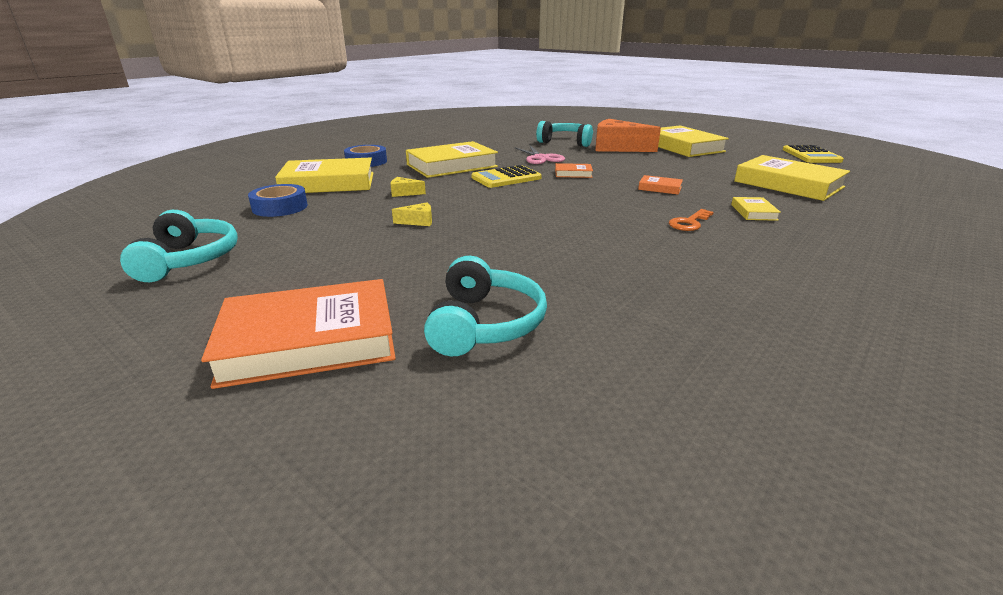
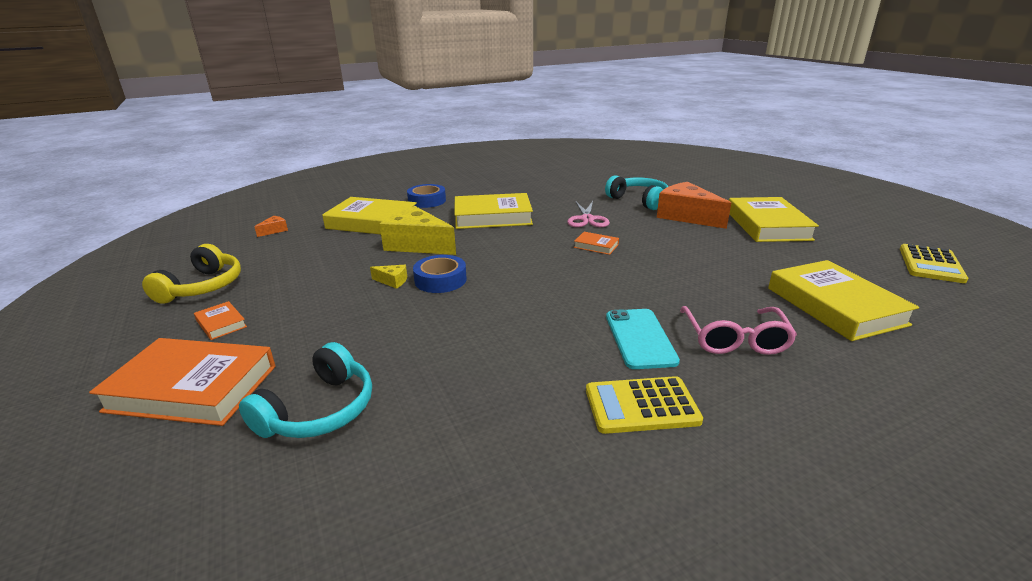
camera: 25 degrees right, 0 degrees up
turquoise headphones [120,210,238,282] -> yellow headphones [142,244,241,304]
blue tape [248,184,308,217] -> blue tape moved to [413,255,467,293]
yellow cheese [391,177,426,197] -> yellow cheese [380,206,456,255], size x2.37
yellow calculator [472,165,542,188] -> yellow calculator moved to [586,376,703,434]
orange book [638,175,683,194] -> orange book moved to [194,301,247,340]
orange key [669,209,714,231] -> turquoise phone [606,309,680,369]
yellow book [731,197,781,221] -> pink glasses [680,306,797,355]
none -> orange cheese [254,216,288,237]

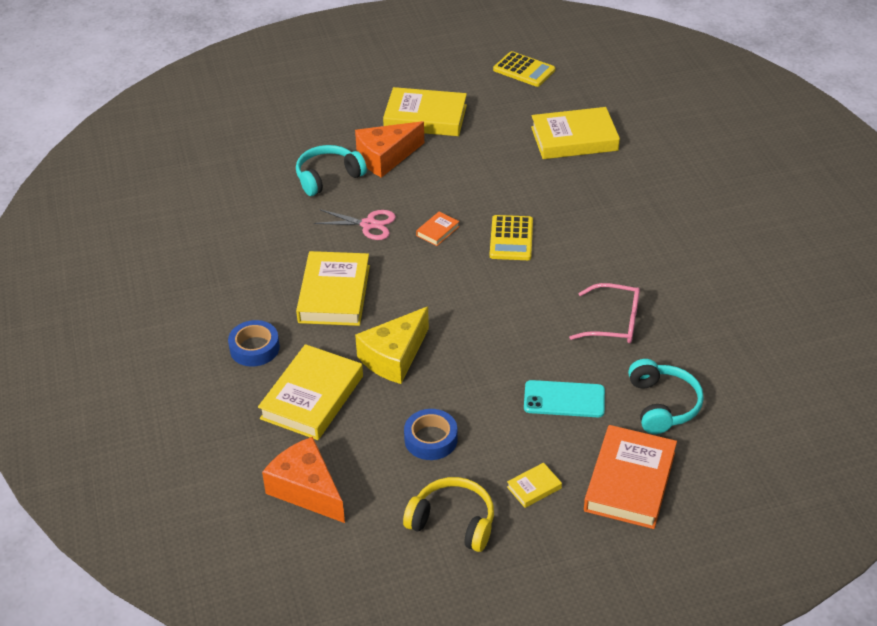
camera: 80 degrees left, 15 degrees up
orange book [194,301,247,340] -> yellow book [507,462,562,508]
turquoise headphones [239,342,372,438] -> turquoise headphones turned 45 degrees clockwise [628,359,704,434]
orange cheese [254,216,288,237] -> orange cheese [262,437,345,523], size x2.37
yellow cheese [370,265,407,289] -> none
blue tape [413,255,467,293] -> blue tape moved to [404,409,458,460]
yellow calculator [586,376,703,434] -> yellow calculator moved to [490,215,533,260]
turquoise phone [606,309,680,369] -> turquoise phone moved to [524,380,605,417]
pink glasses [680,306,797,355] -> pink glasses moved to [569,283,640,343]

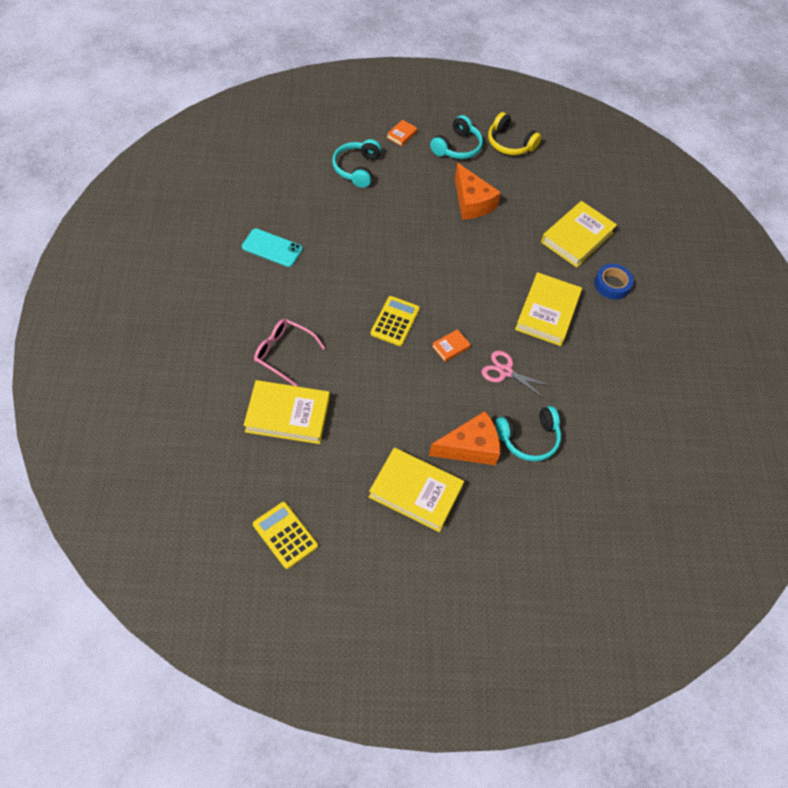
camera: 170 degrees left, 15 degrees up
orange cheese [262,437,345,523] -> orange cheese moved to [455,163,501,220]
yellow cheese [355,307,429,384] -> none
blue tape [404,409,458,460] -> none
yellow book [507,462,562,508] -> turquoise headphones [430,115,483,159]
turquoise phone [524,380,605,417] -> turquoise phone moved to [242,228,303,267]
pink glasses [569,283,640,343] -> pink glasses moved to [254,319,325,386]
orange book [584,425,677,529] -> orange book [387,120,417,146], size x0.45

